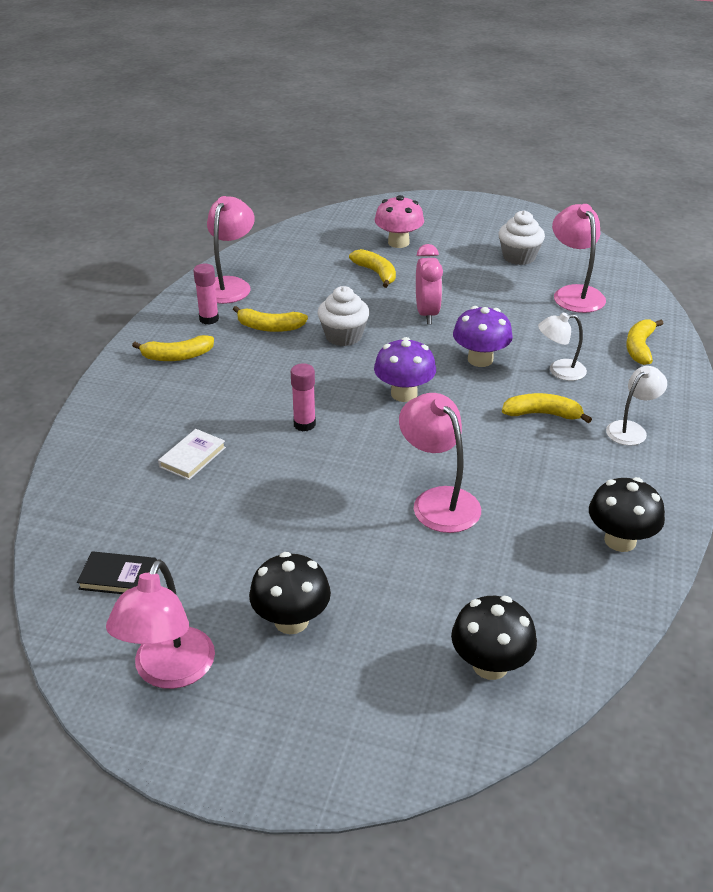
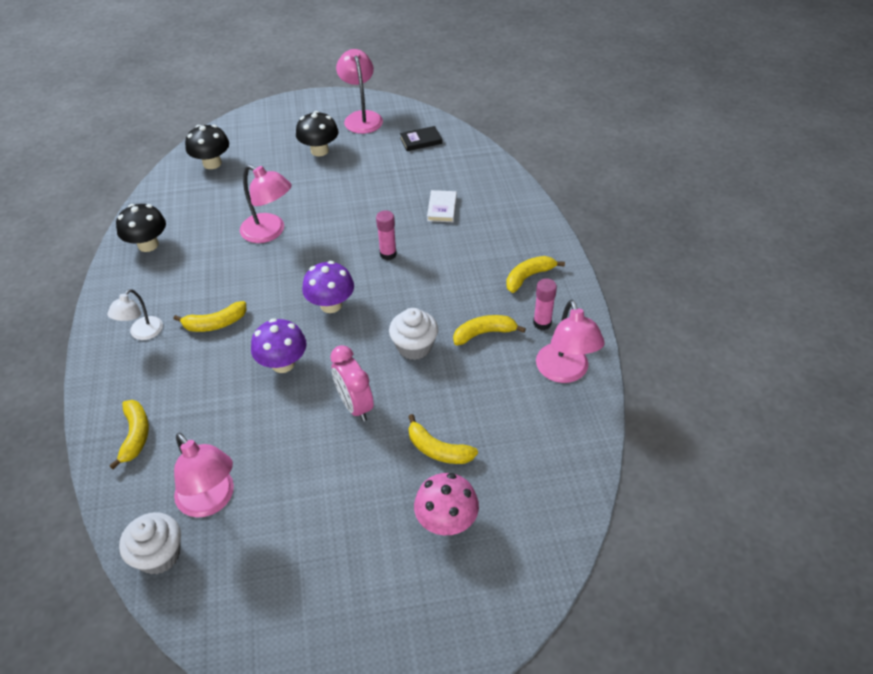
camera: 155 degrees right, 10 degrees up
white cupcake [499,210,545,265] -> white cupcake moved to [119,512,181,574]
white lamp [538,313,587,381] -> none

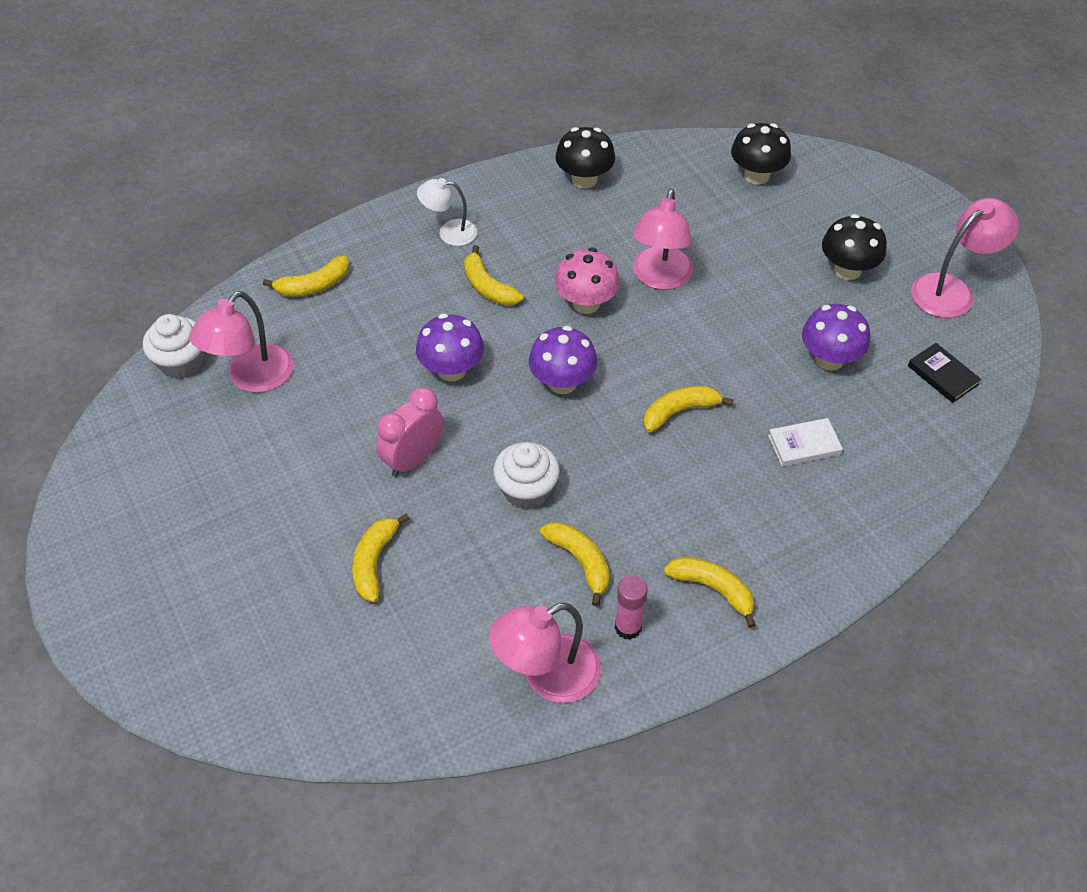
camera: 70 degrees right, 5 degrees up
pink glue stick [376,210,397,260] -> yellow banana [644,386,734,433]
pink mushroom [414,473,479,535] -> pink mushroom moved to [555,248,620,314]
none -> purple mushroom [802,304,870,371]

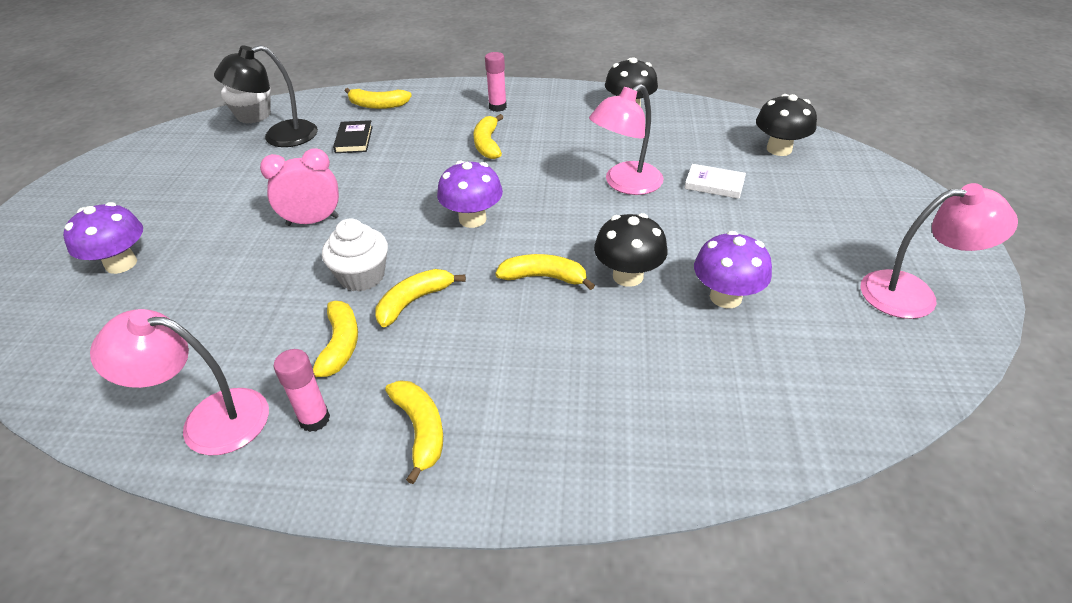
camera: 35 degrees right, 10 degrees down
pink lamp [189,291,293,393] -> black lamp [214,45,318,147]
yellow banana [352,513,410,602] -> yellow banana moved to [375,269,466,327]
purple mushroom [416,314,484,381] -> purple mushroom moved to [63,202,143,274]
white lamp [417,178,477,246] -> pink glue stick [485,52,507,112]
pink mushroom [555,248,620,314] -> none
white book [768,418,843,467] -> white book moved to [684,164,746,199]
black mushroom [822,214,887,280] -> black mushroom moved to [594,213,667,287]
black book [908,343,981,403] -> black book moved to [333,120,373,153]

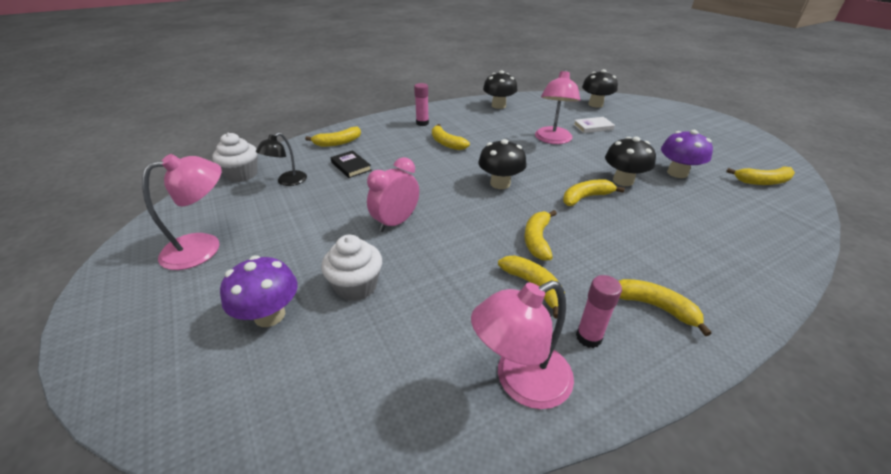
camera: 35 degrees left, 5 degrees down
black lamp [214,45,318,147] -> black lamp [256,132,307,186], size x0.65
white cupcake [322,218,388,292] -> white cupcake moved to [321,235,382,301]
purple mushroom [437,160,503,228] -> black mushroom [478,139,527,189]
pink lamp [860,183,1018,319] -> pink lamp moved to [142,154,222,270]
none -> yellow banana [726,167,795,185]

